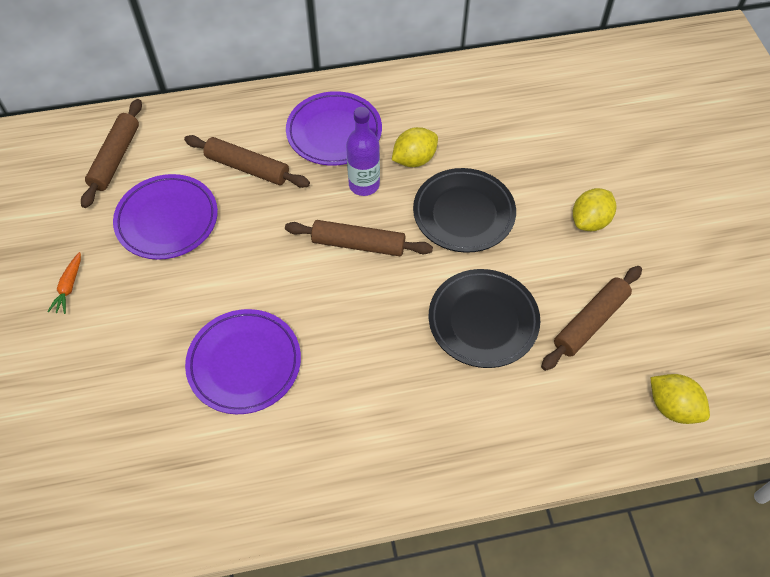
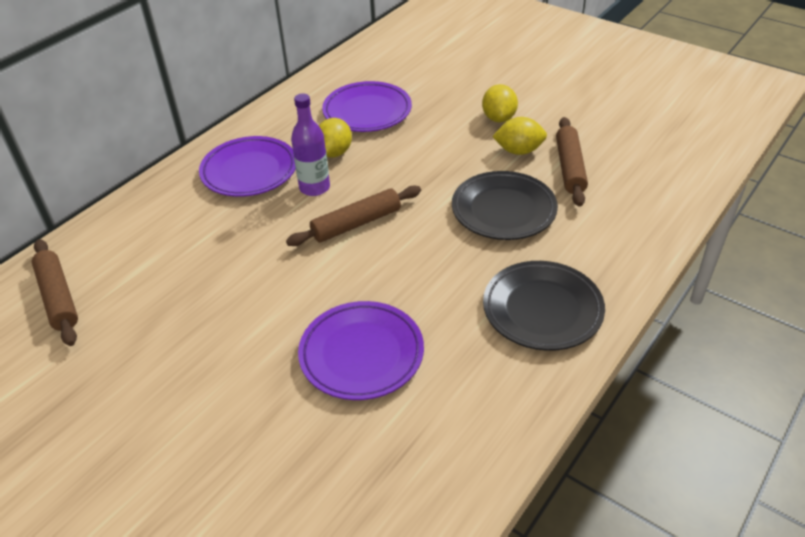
camera: 40 degrees left, 15 degrees down
orange carrot [47,252,81,314] -> none
purple plate [113,174,218,260] -> purple plate moved to [322,81,412,132]
brown rolling pin [184,135,310,188] -> none
black plate [413,168,516,253] -> black plate moved to [483,261,605,351]
yellow lemon [650,374,710,424] -> yellow lemon moved to [492,117,547,155]

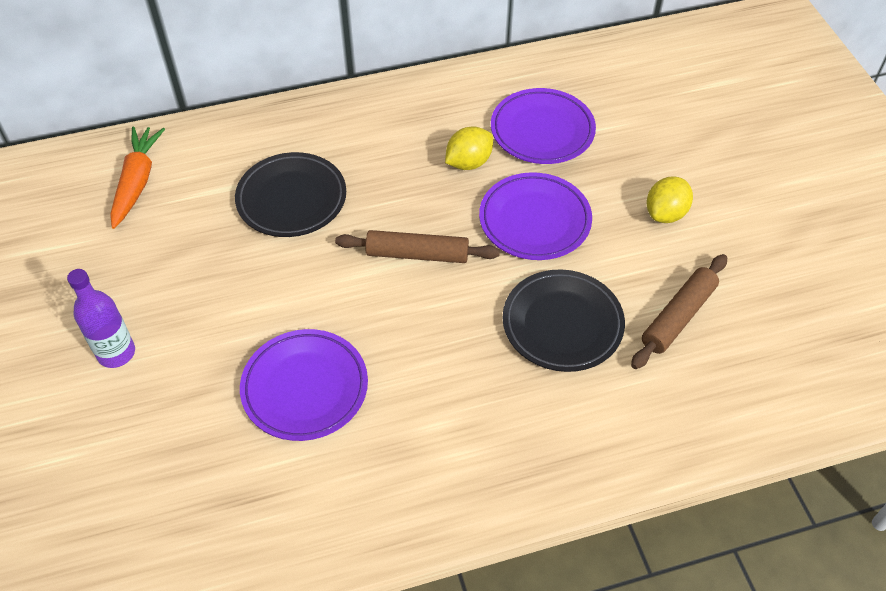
camera: 35 degrees right, 10 degrees up
brown rolling pin [32,239,78,346] -> orange carrot [110,126,165,229]
purple plate [199,136,296,197] -> purple plate moved to [479,172,592,260]
purple bottle [291,93,330,196] -> purple bottle moved to [67,269,135,368]
black plate [483,261,605,351] -> black plate moved to [235,152,346,237]
yellow lemon [492,117,547,155] -> none

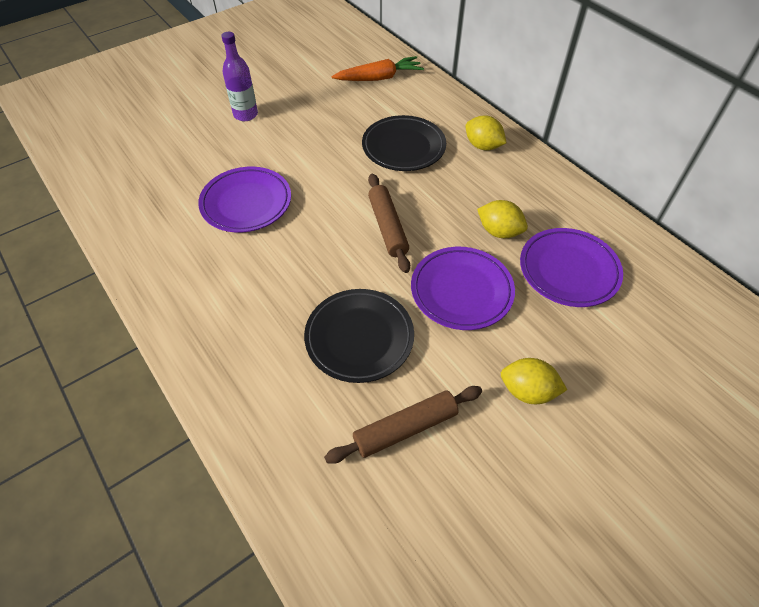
camera: 70 degrees right, 0 degrees up
brown rolling pin [631,254,727,369] -> brown rolling pin turned 45 degrees counterclockwise [324,386,482,464]
none -> yellow lemon [465,115,507,150]

